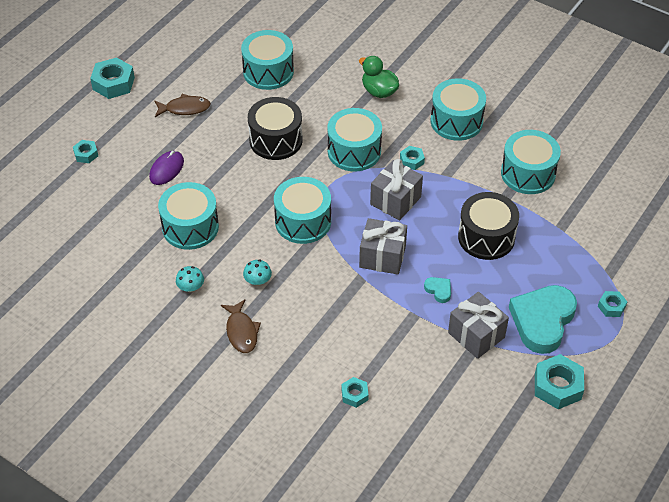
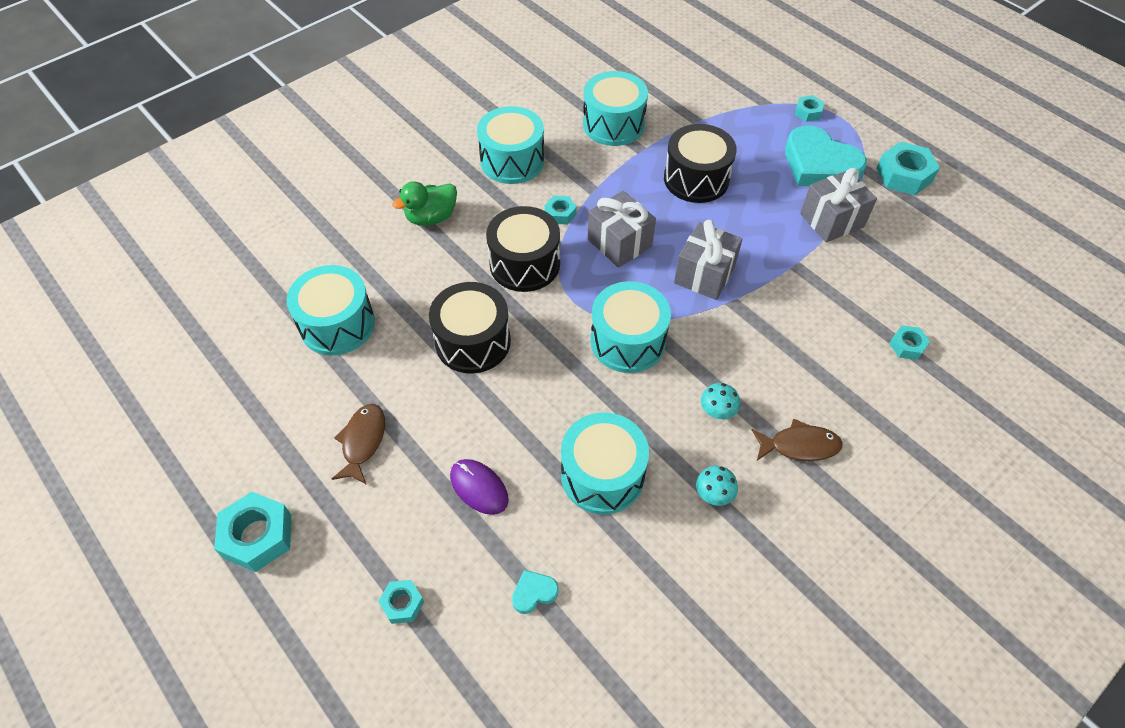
camera: 75 degrees left, 5 degrees up
turquoise drum [327,108,382,171] -> black drum [486,206,560,292]
turquoise heart [424,277,451,303] -> turquoise heart moved to [512,570,559,614]

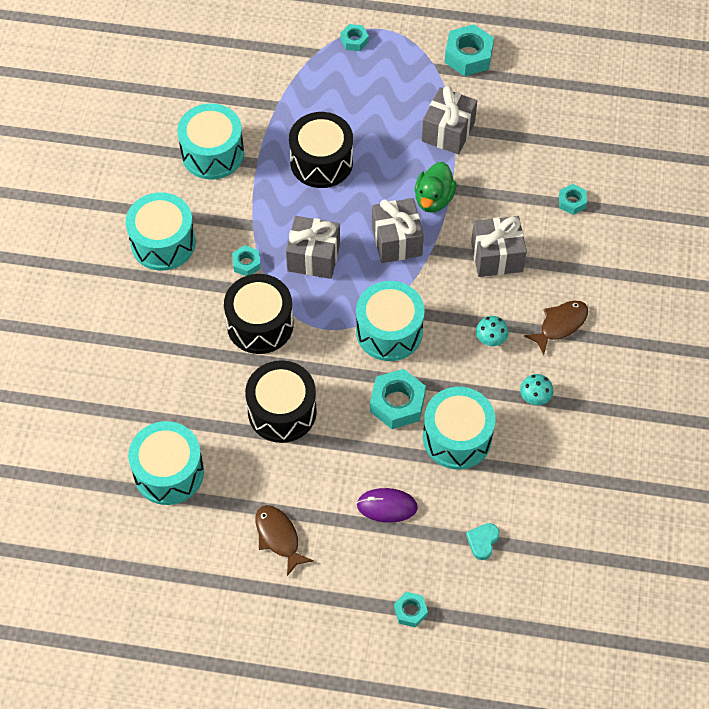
camera: 40 degrees left, 5 degrees up
turquoise nut [214,492,291,572] -> turquoise nut moved to [370,369,426,429]
green duck [392,182,457,226] -> green duck moved to [414,162,457,213]
turquoise heart [785,125,867,186] -> none
none -> grey gift [471,216,527,277]

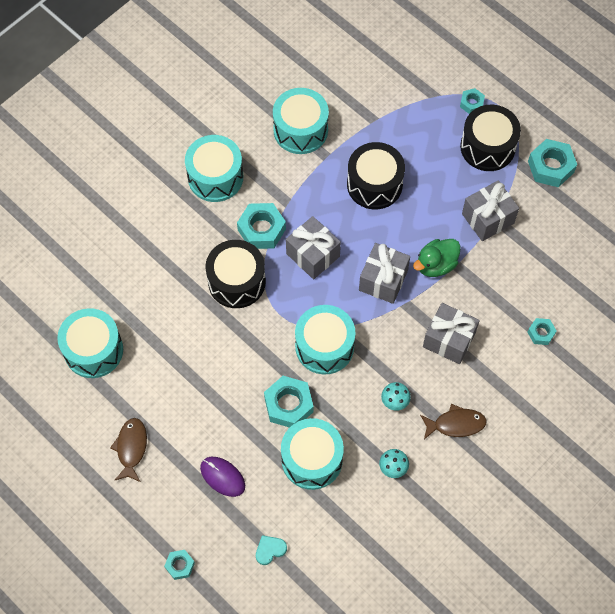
camera: 35 degrees right, 5 degrees up
turquoise nut [232,245,261,276] -> turquoise nut [237,203,286,249], size x1.81
black drum [245,360,317,443] -> black drum moved to [460,105,521,171]

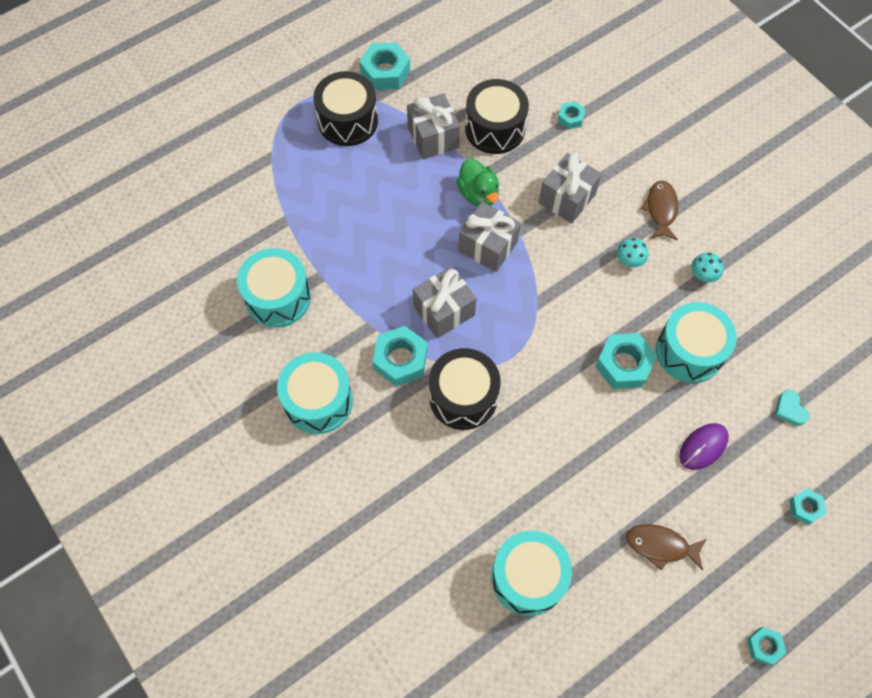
camera: 80 degrees left, 0 degrees up
turquoise drum [295,305,355,375] -> none
black drum [347,142,405,209] -> black drum moved to [465,79,529,154]
turquoise nut [460,88,485,114] -> turquoise nut moved to [747,627,786,666]

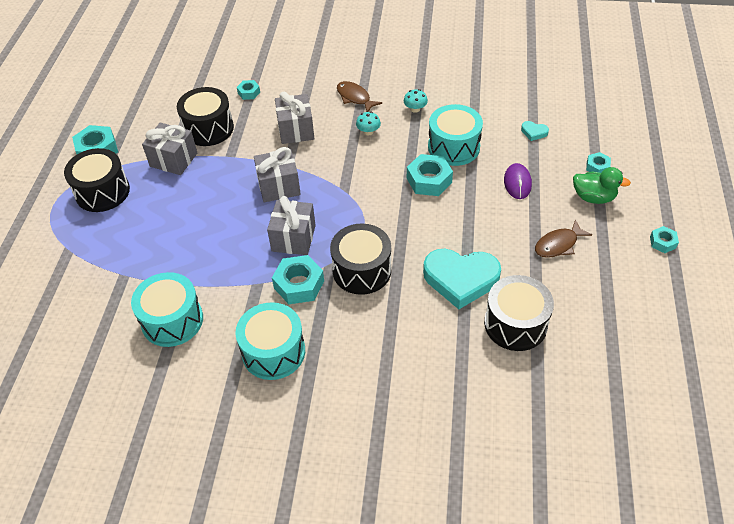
camera: 45 degrees left, 15 degrees down
green duck [457,158,499,207] -> green duck moved to [573,167,631,204]
turquoise drum [491,531,572,616] -> black drum [484,275,554,351]
none -> turquoise heart [423,249,501,309]

